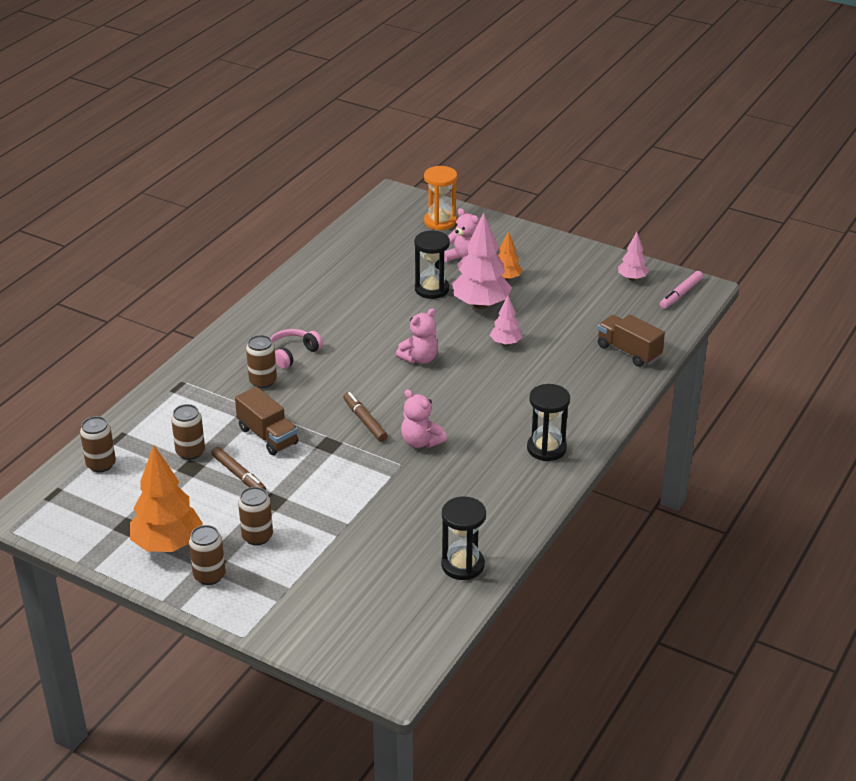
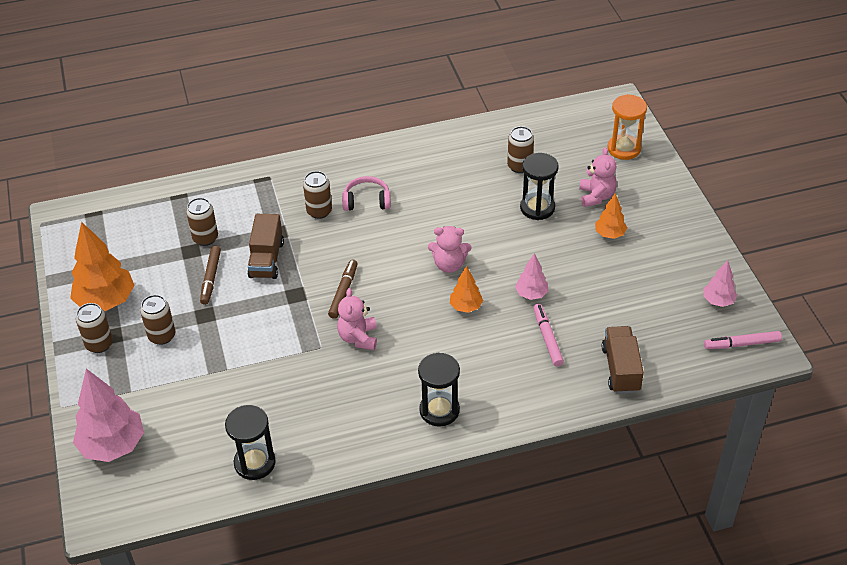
camera: 45 degrees right, 10 degrees up
brown can [80,416,116,473] -> brown can moved to [507,126,534,173]
pink tree [452,213,512,309] -> pink tree moved to [73,369,144,462]
none -> orange tree [450,266,483,313]
none -> pink marker [533,304,564,366]

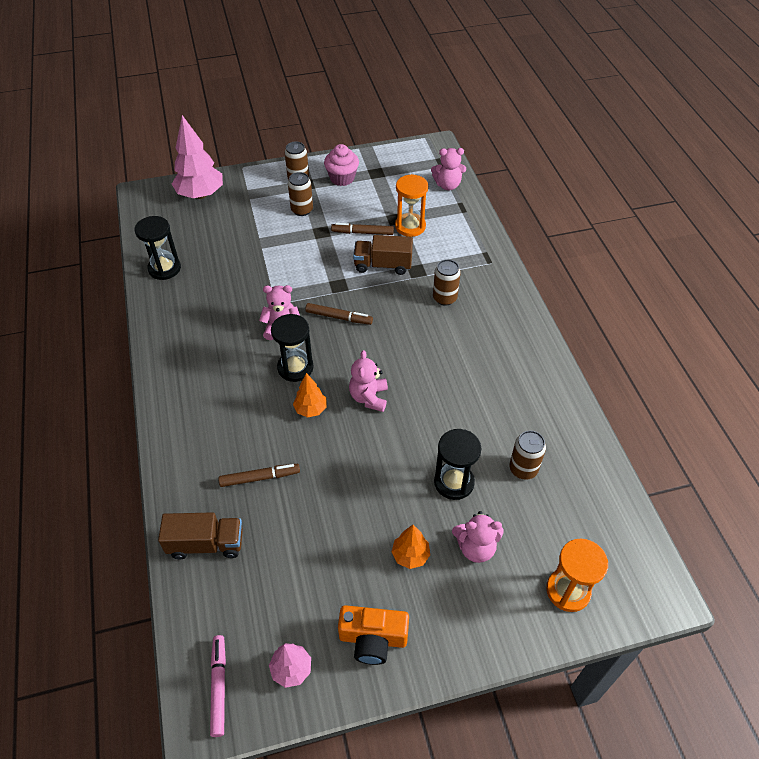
camera: 90 degrees right, 5 degrees up
orange tree [70,222,135,311] -> pink cupcake [324,144,359,186]
brown can [186,198,218,246] -> orange hourglass [395,174,428,237]
pink headphones [342,176,391,211] -> none
black hourglass [418,353,460,427] -> black hourglass moved to [271,314,314,382]
pink tree [515,253,548,300] -> none
pink marker [533,304,564,366] -> brown marker [218,464,300,487]
none -> orange camera [338,605,409,665]
none -> pink teddy bear [431,148,466,190]

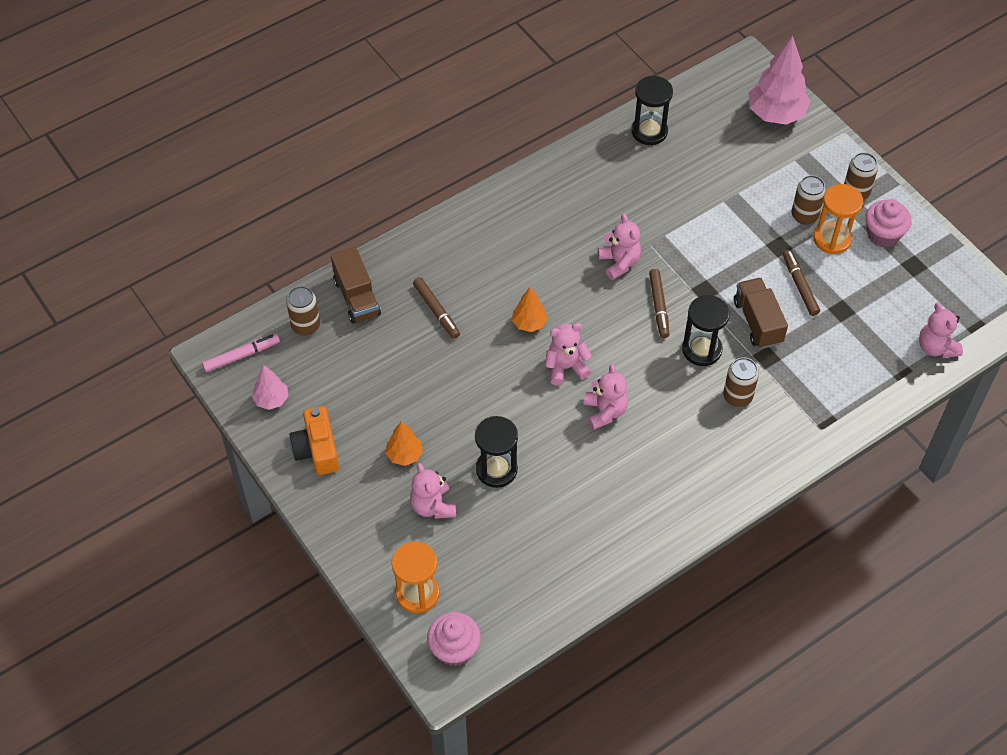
camera: 70 degrees right, 5 degrees up
black hourglass [271,314,314,382] -> black hourglass moved to [682,295,730,366]
orange hourglass [395,174,428,237] -> orange hourglass moved to [813,184,863,254]
brown can [509,431,546,480] -> brown can moved to [286,286,320,335]
none -> pink cupcake [427,612,481,666]
none -> pink teddy bear [584,364,628,430]

